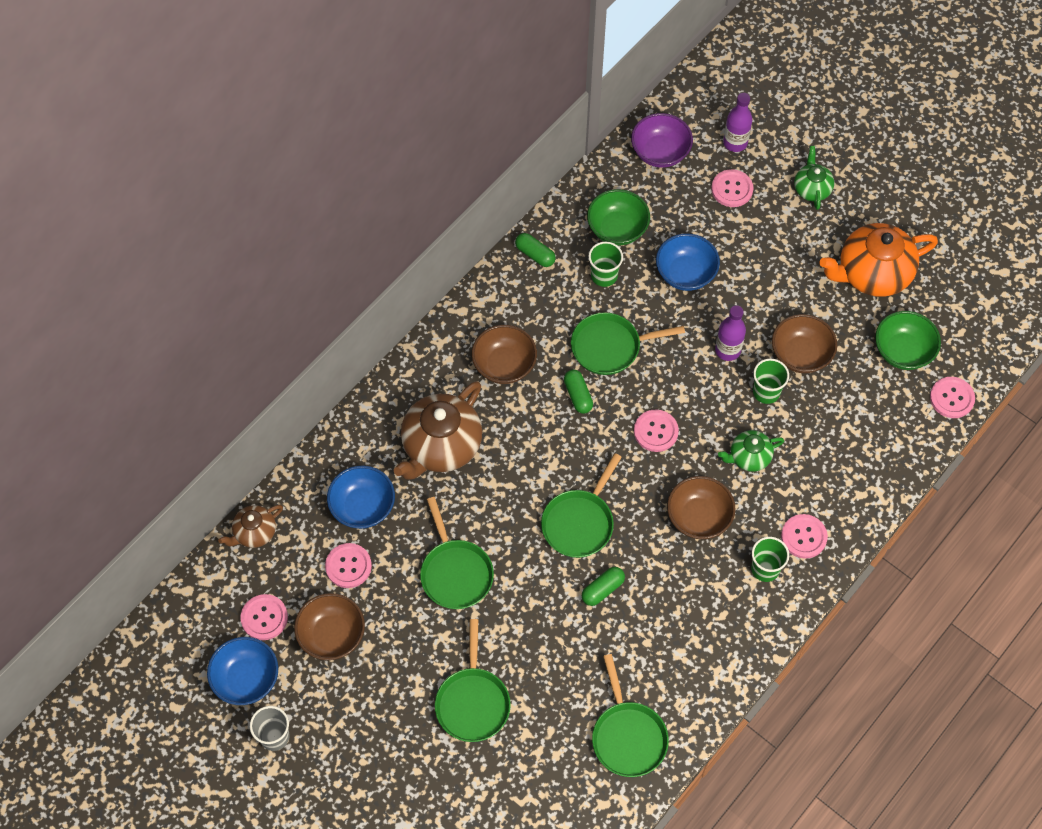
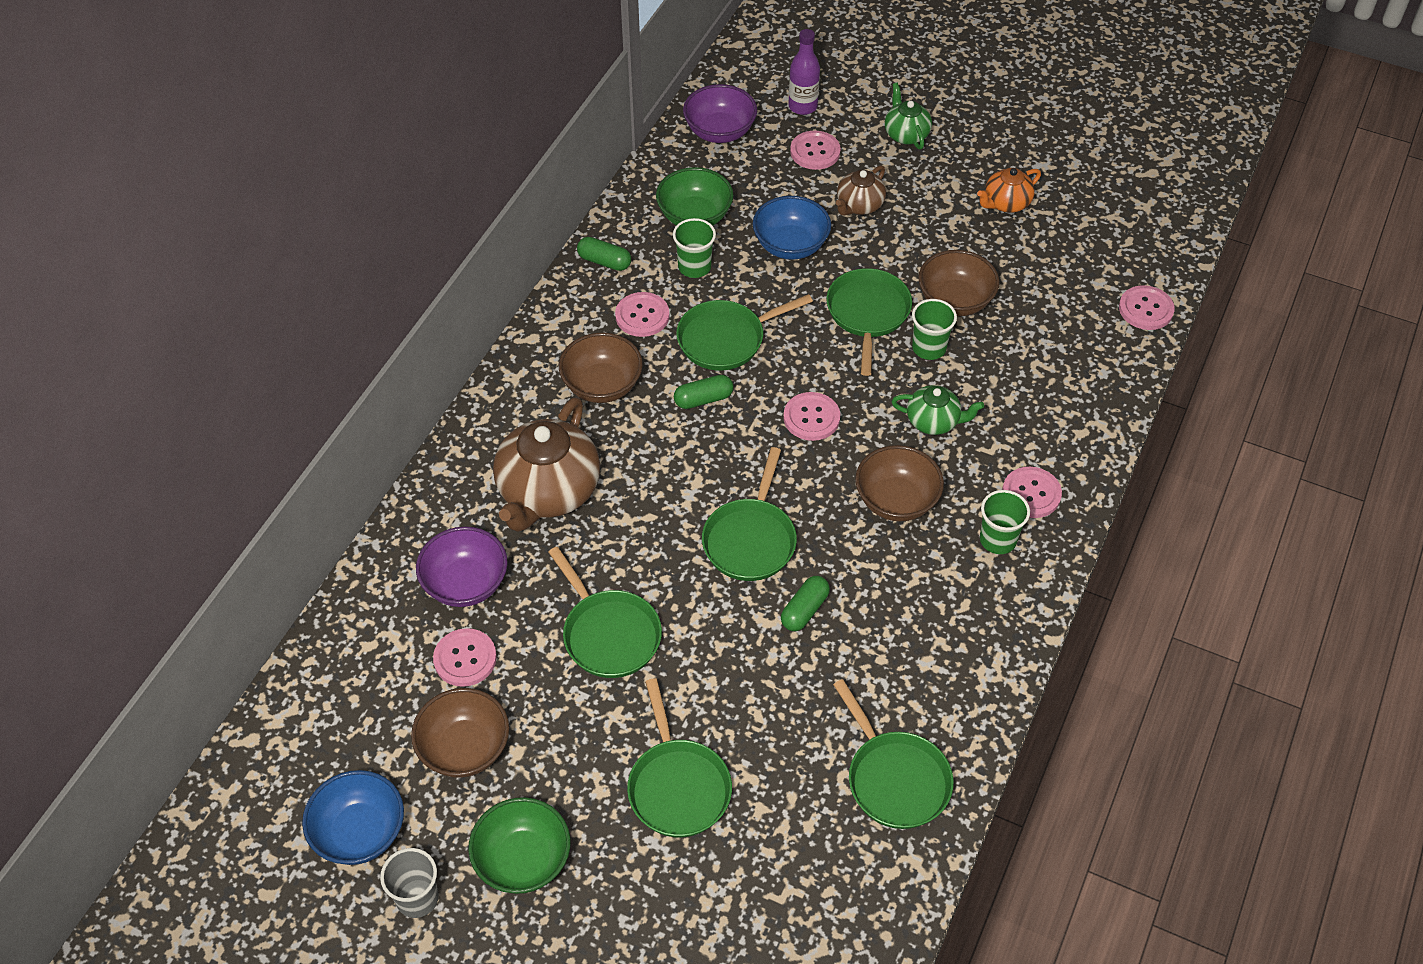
camera: 15 degrees left, 10 degrees down
brown teapot [218,505,283,548] -> brown teapot moved to [836,165,886,216]
pink button [241,594,288,640] -> pink button moved to [615,292,670,337]
blue bowl [327,466,395,529] -> purple bowl [416,527,508,607]
green capsule [564,370,593,414] -> green capsule turned 75 degrees counterclockwise [674,375,734,409]
purple bottle [715,305,746,361] -> green pan [826,268,912,376]
green teapot [718,430,784,472] -> green teapot turned 135 degrees counterclockwise [892,385,984,435]
orange teapot [819,223,938,297] -> orange teapot [977,168,1041,213], size x0.53
green bowl [875,311,941,370] -> green bowl moved to [468,797,570,894]

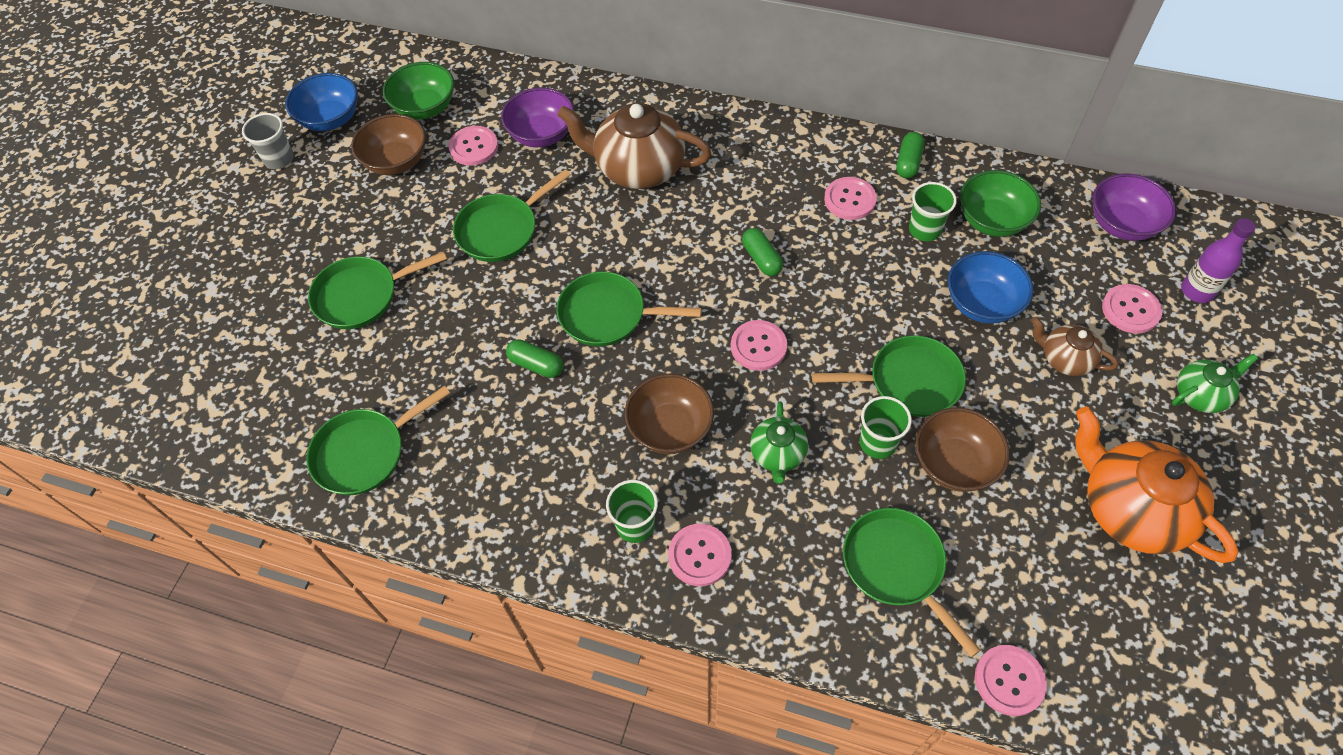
camera: 85 degrees right, 5 degrees up
green bowl [468,797,570,894] -> green bowl moved to [383,62,454,120]
brown bowl [559,333,643,403] -> none
green pan [676,294,813,370] -> green pan moved to [843,508,981,657]
orange teapot [977,168,1041,213] -> orange teapot [1075,406,1239,563], size x1.90

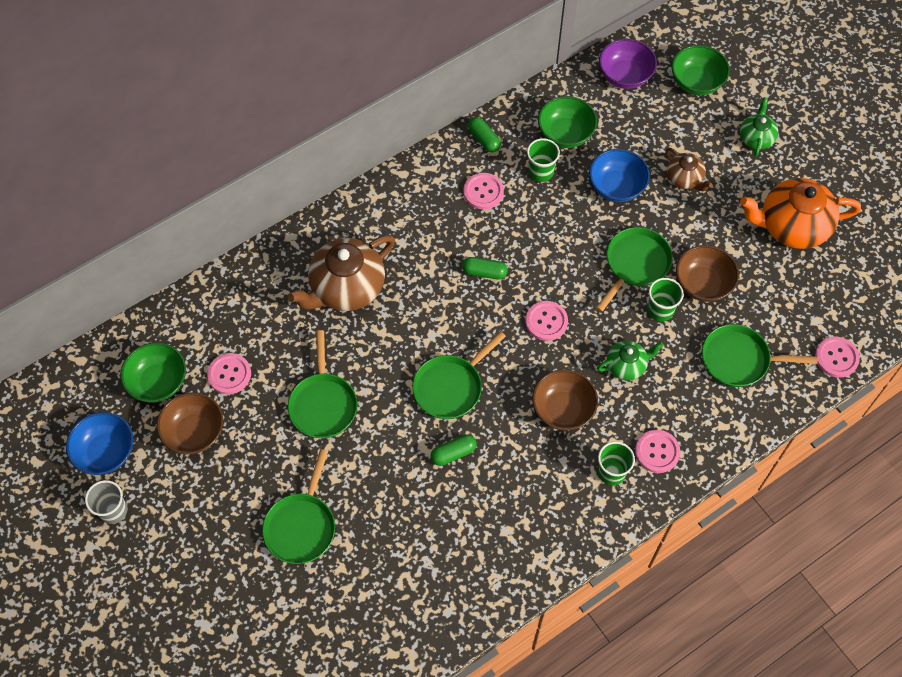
camera: 55 degrees left, 5 degrees up
green pan [306,386,450,495] -> none
purple bowl [501,87,574,147] -> none
green teapot [750,401,808,484] -> green teapot turned 60 degrees counterclockwise [597,341,664,381]
brown teapot [1031,317,1118,376] -> brown teapot turned 105 degrees counterclockwise [666,147,712,191]
pink button [1102,284,1162,333] -> none
purple bottle [1181,218,1256,303] -> green bowl [671,45,730,95]

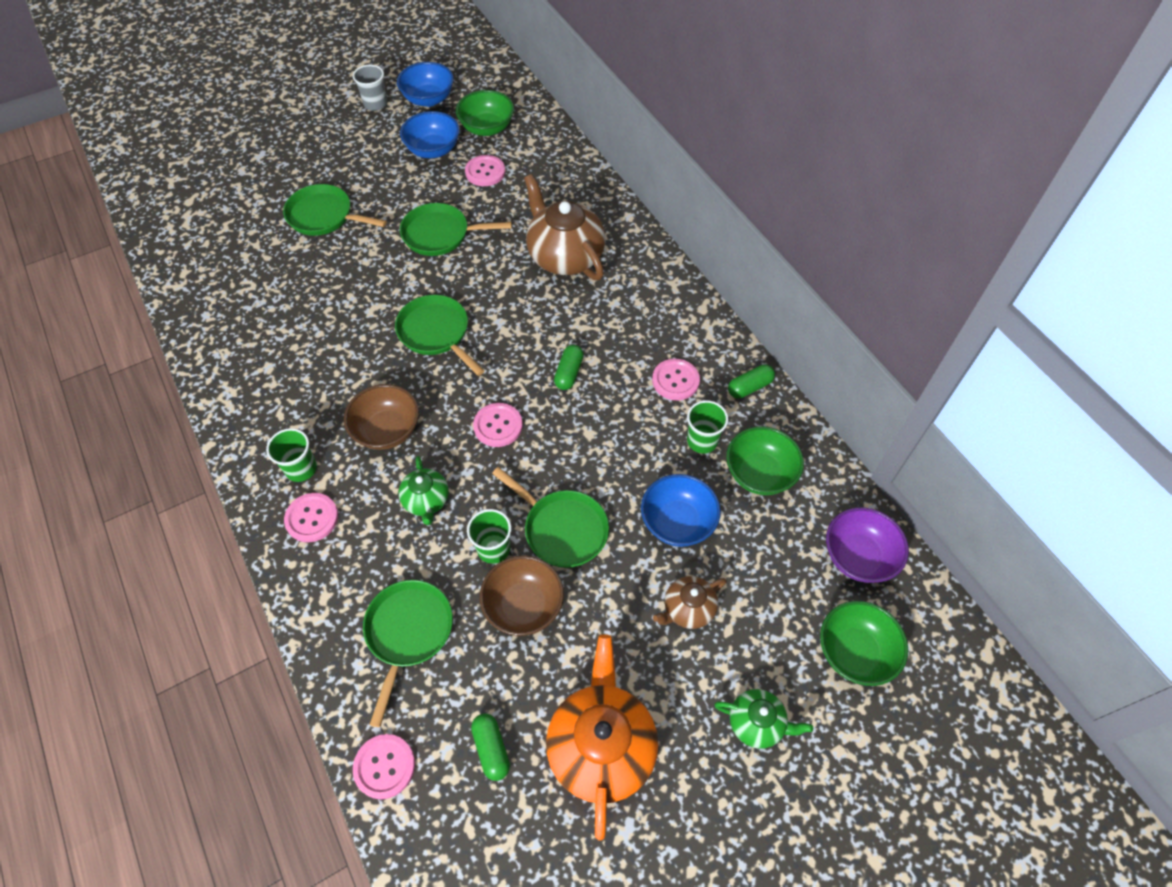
camera: 95 degrees right, 5 degrees down
brown bowl [157,392,223,454] -> blue bowl [400,111,460,158]
green capsule [430,434,477,466] -> green capsule moved to [471,713,510,781]

